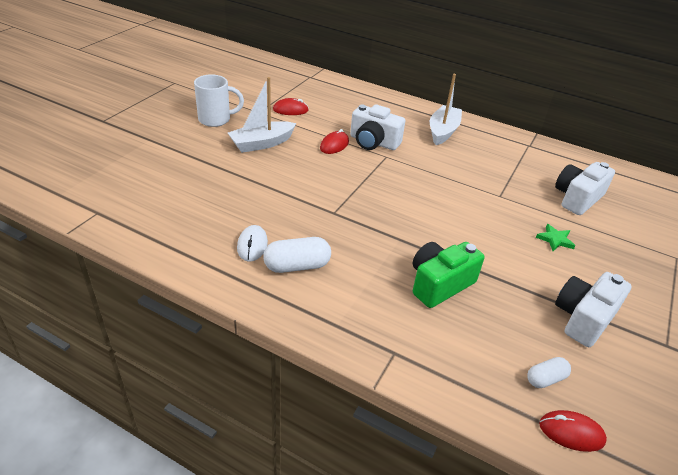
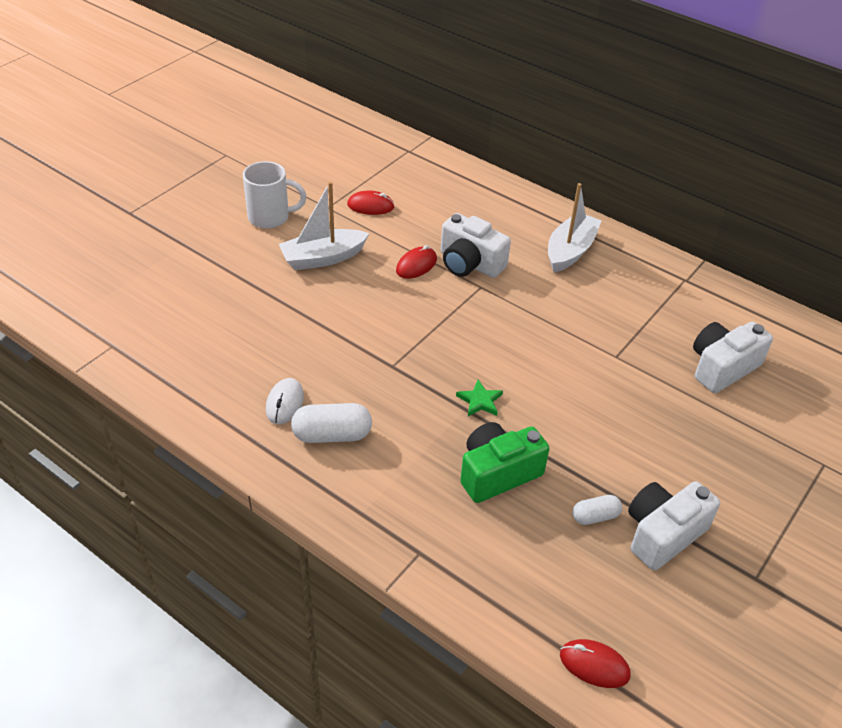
camera: 10 degrees right, 5 degrees up
white capsule [527,357,571,388] -> white capsule moved to [573,495,622,525]
green star [536,224,575,251] -> green star moved to [456,380,503,416]

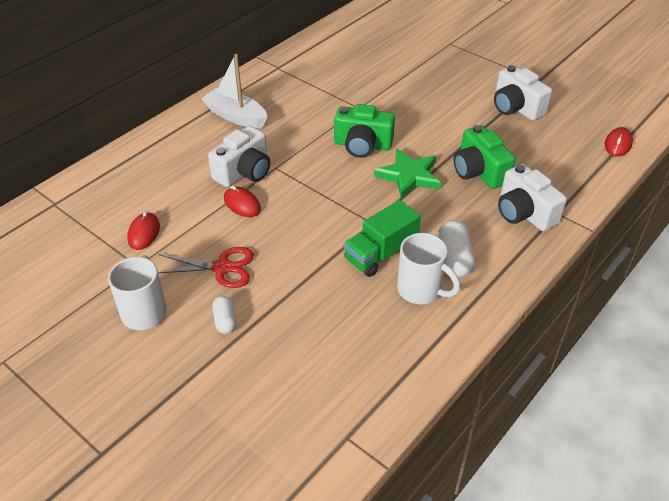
camera: 85 degrees left, 0 degrees up
white mouse [266,378,304,424] -> white mug [397,233,460,304]
white boat [279,181,370,270] -> red scissors [158,247,254,288]
green star [456,380,503,416] -> green star [374,149,441,198], size x1.82
white capsule [573,495,622,525] -> white capsule moved to [212,296,236,334]
white camera [693,322,773,393] -> white camera moved to [498,164,567,231]
none -> green camera [334,104,395,158]
none -> green truck [344,200,421,277]

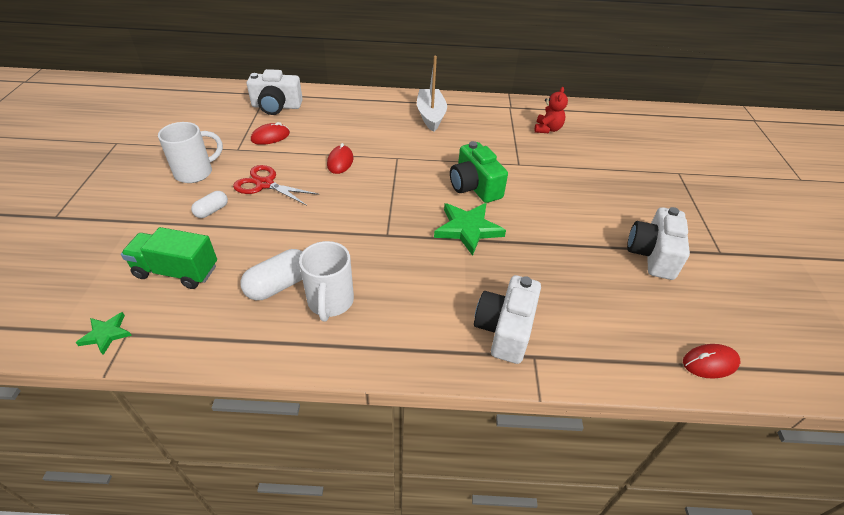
camera: 50 degrees right, 0 degrees up
red scissors [158,247,254,288] -> red scissors turned 150 degrees clockwise [233,165,319,206]
white camera [208,126,270,187] -> white camera moved to [247,69,303,115]
green truck [344,200,421,277] -> green truck moved to [121,227,217,289]
white capsule [438,220,475,278] -> white capsule moved to [240,249,303,300]
green camera [454,125,516,189] -> none
none -> green star [76,312,132,355]
none -> red teddy bear [535,87,568,133]

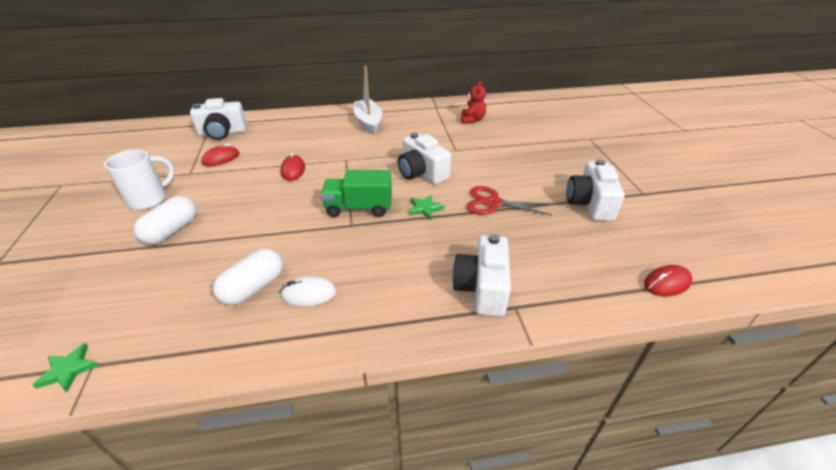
camera: 10 degrees left, 5 degrees down
green truck [121,227,217,289] -> green truck moved to [321,170,392,217]
white capsule [191,191,228,218] -> white capsule [133,196,196,245], size x1.66
red scissors [233,165,319,206] -> red scissors moved to [467,186,552,216]
white mug [299,241,354,321] -> white mouse [280,276,337,306]
green star [434,203,506,256] -> green star [409,195,444,220], size x0.55
green camera [450,141,508,203] -> white camera [398,132,451,184]

